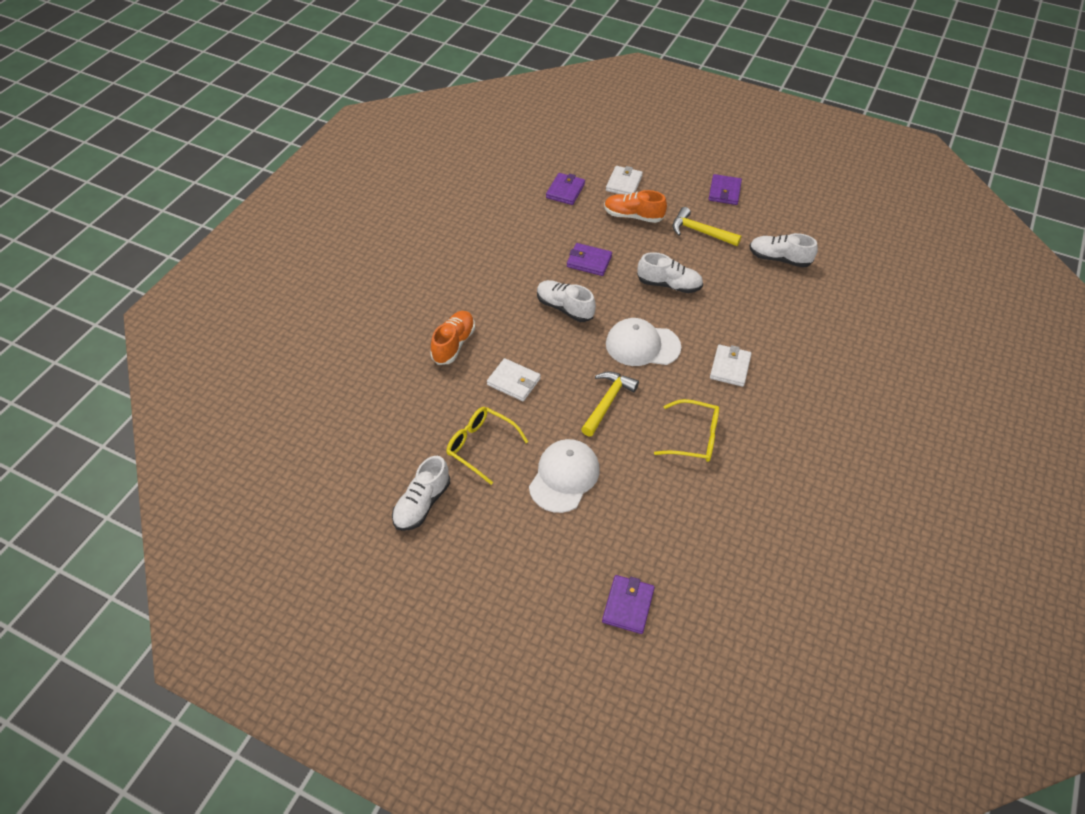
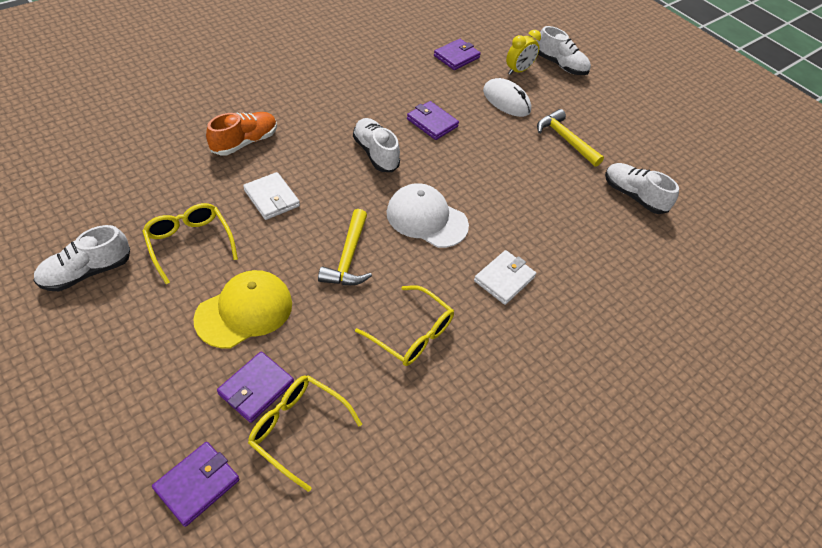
camera: 20 degrees right, 0 degrees up
white cap [529,439,600,513] -> yellow cap [193,270,292,348]
yellow hammer [581,371,639,436] -> yellow hammer turned 135 degrees clockwise [318,209,372,285]
orange shoe [604,190,667,223] -> white mouse [483,78,531,117]
white wallet [606,166,643,195] -> yellow clock [506,30,541,75]
white shoe [637,252,703,293] -> white shoe moved to [537,26,591,75]
purple wallet [709,174,742,205] -> purple wallet moved to [217,352,294,423]
none -> yellow glasses [248,375,362,492]

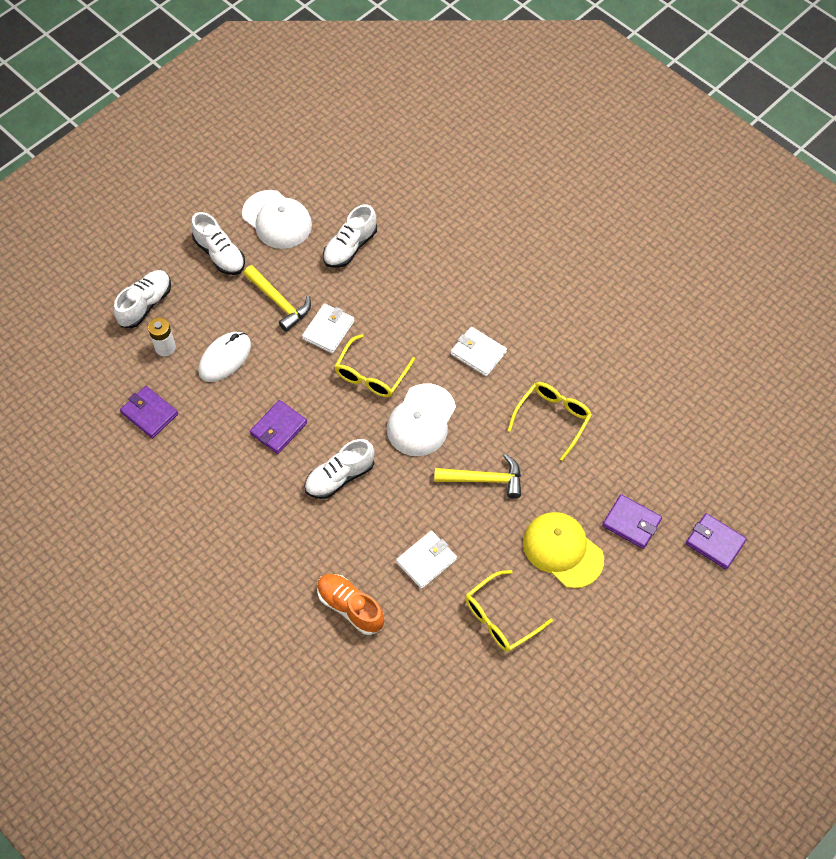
camera: 90 degrees left, 10 degrees up
white shoe [33,225,130,291] -> white shoe moved to [191,212,245,275]
yellow glasses [248,375,362,492] -> yellow glasses moved to [334,334,415,397]
yellow clock [506,30,541,75] -> white battery [148,318,176,356]
yellow hammer [537,109,604,167] -> yellow hammer turned 90 degrees counterclockwise [244,265,311,332]
none -> white cap [242,190,312,249]
none -> white wallet [302,304,354,353]

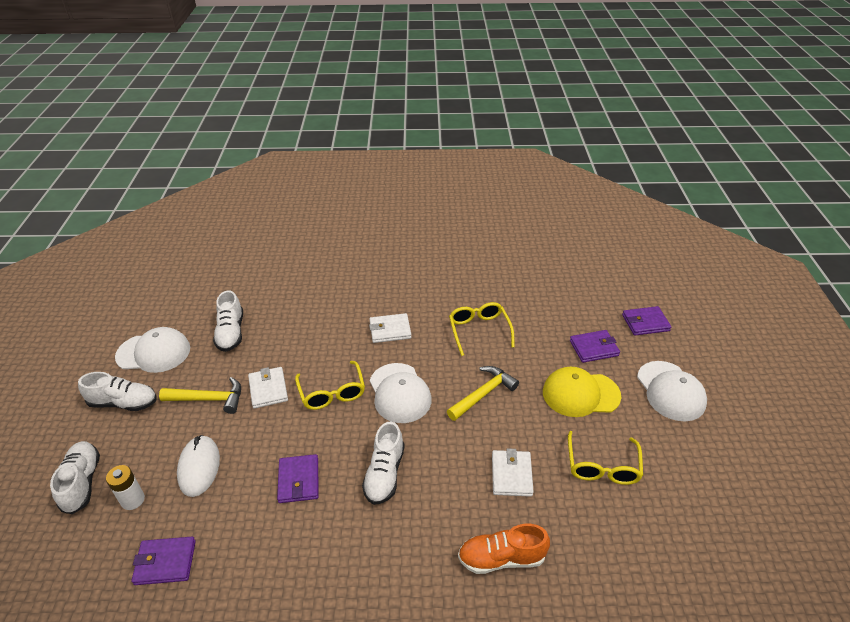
camera: 45 degrees left, 20 degrees down
none -> white cap [637,361,707,421]

